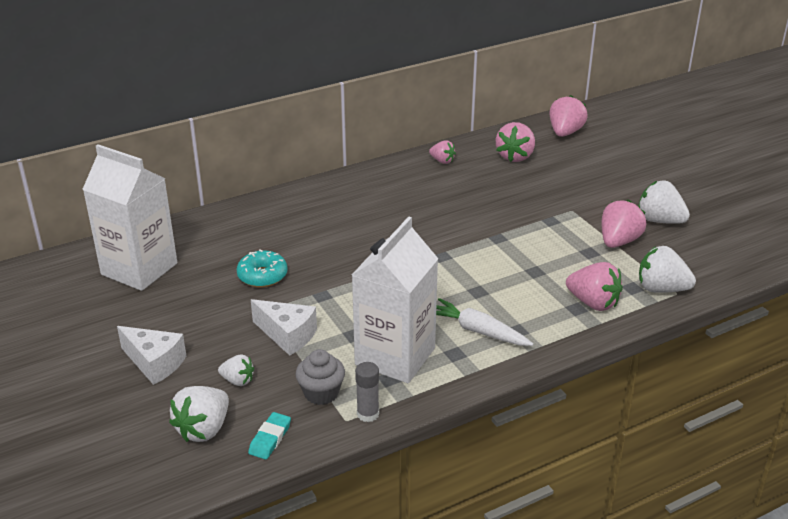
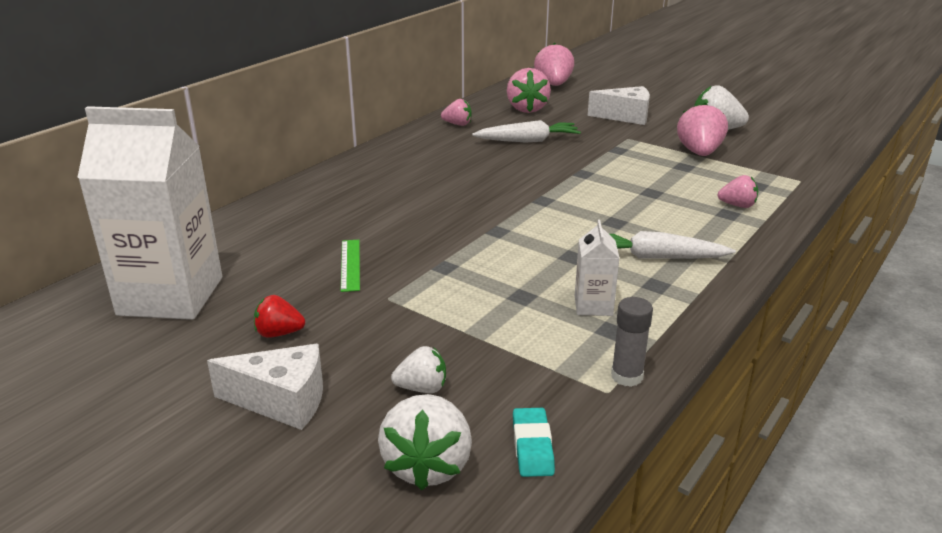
camera: 25 degrees left, 5 degrees down
turquoise donut [236,249,288,287] -> green ruler [341,240,360,292]
white cheese [251,299,317,356] -> white cheese moved to [588,86,650,125]
grey cupcake [296,349,345,405] -> none
white carton [352,216,438,383] -> white carton [575,219,620,316], size x0.44
pink strawberry [566,262,623,311] -> pink strawberry [717,175,758,208], size x0.59
white strawberry [639,246,696,293] -> none
none -> red strawberry [254,295,305,338]
none -> white carrot [472,120,581,142]

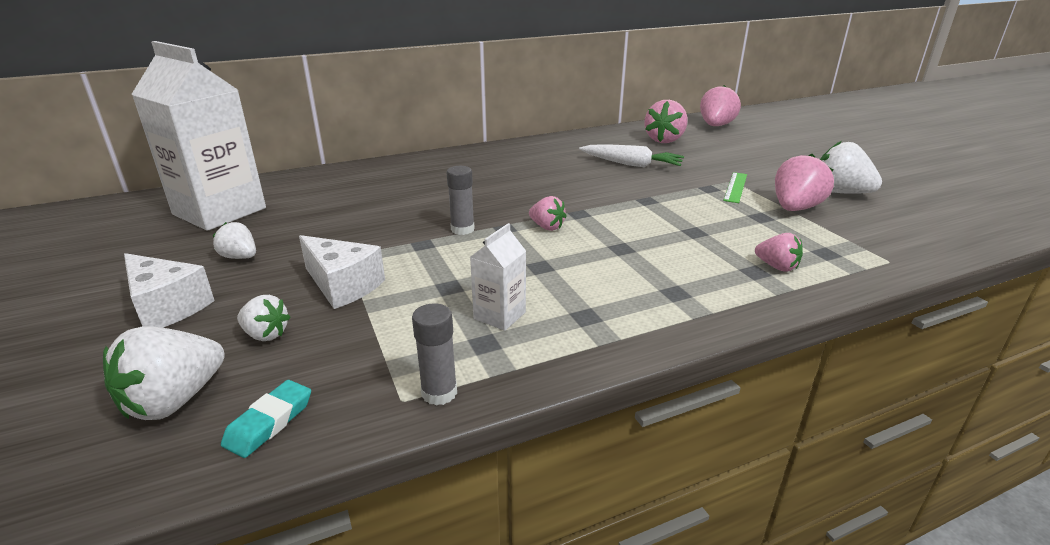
camera: 30 degrees right, 0 degrees up
red strawberry [254,295,305,338] -> white strawberry [213,222,256,259]
green ruler [341,240,360,292] -> green ruler moved to [723,172,747,203]
pink strawberry [441,99,472,126] -> pink strawberry moved to [529,196,567,231]
white cheese [588,86,650,125] -> white cheese moved to [299,235,385,309]
white carrot [609,231,736,259] -> none
none -> grey glue stick [447,166,475,235]

